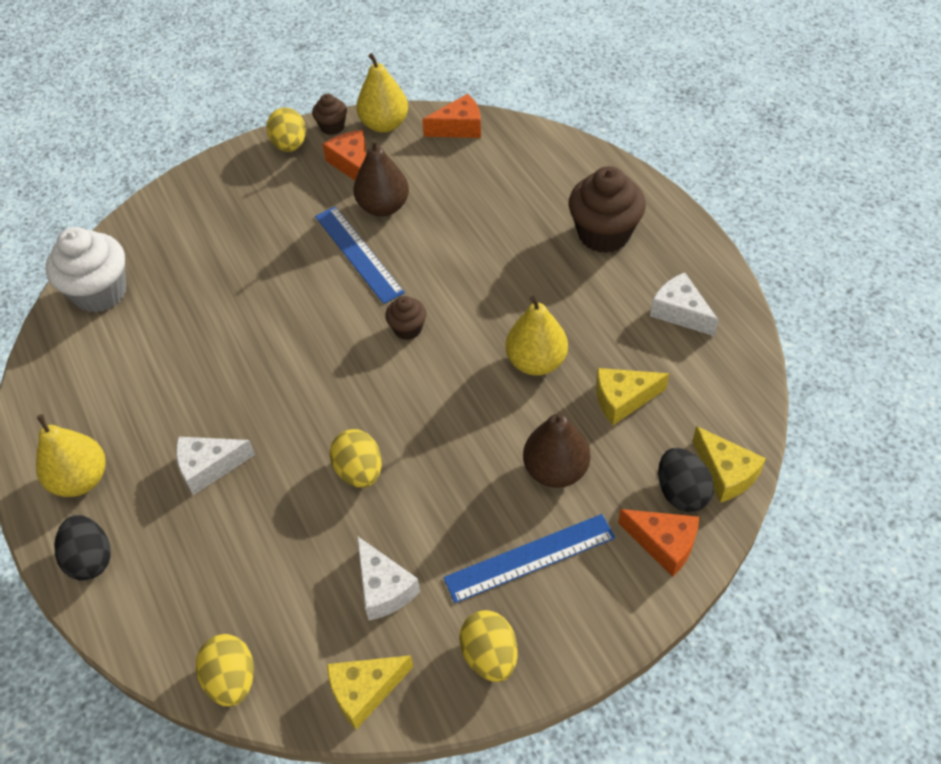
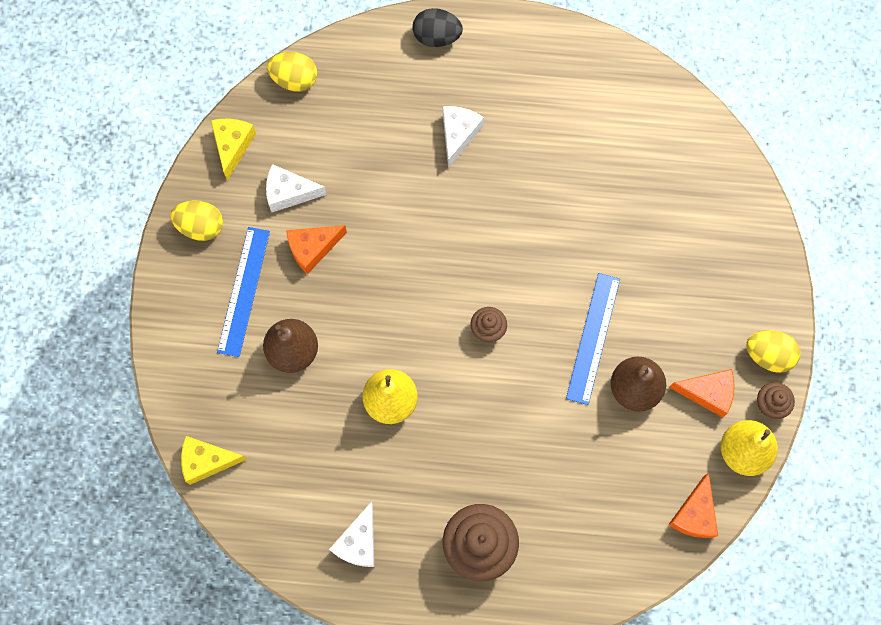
camera: 120 degrees right, 20 degrees up
yellow pear [36,414,106,497] -> none
white cupcake [46,227,126,313] -> none
blue ruler [315,207,405,304] -> blue ruler turned 75 degrees counterclockwise [566,273,620,405]
yellow egg [330,429,382,488] -> none
yellow cheese [596,368,669,425] -> none
orange cheese [618,509,699,577] -> orange cheese moved to [286,225,347,275]
white cheese [650,273,719,336] -> white cheese turned 120 degrees clockwise [329,502,374,567]
black egg [658,448,714,512] -> none

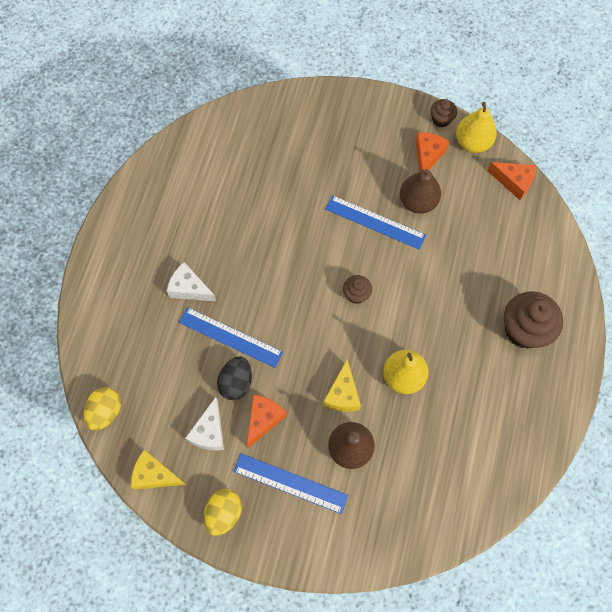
camera: 80 degrees left, 5 degrees down
yellow cheese [181,436,247,485] -> yellow cheese moved to [323,359,361,412]
orange cheese [286,225,347,275] -> orange cheese turned 135 degrees counterclockwise [247,395,287,448]
white cheese [329,502,374,567] -> none
black egg [413,8,463,47] -> black egg moved to [217,356,252,400]
yellow egg [746,330,800,373] -> none
none -> blue ruler [179,307,283,368]

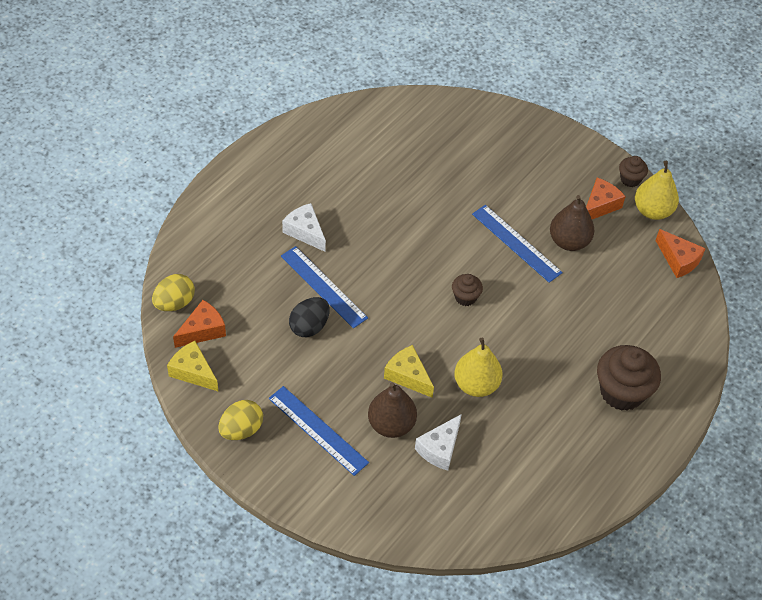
camera: 20 degrees right, 15 degrees down
white cheese [185,397,224,451] -> white cheese moved to [415,414,462,471]
orange cheese [247,395,287,448] -> orange cheese moved to [173,300,226,348]
yellow cheese [323,359,361,412] -> yellow cheese turned 105 degrees clockwise [384,345,434,398]

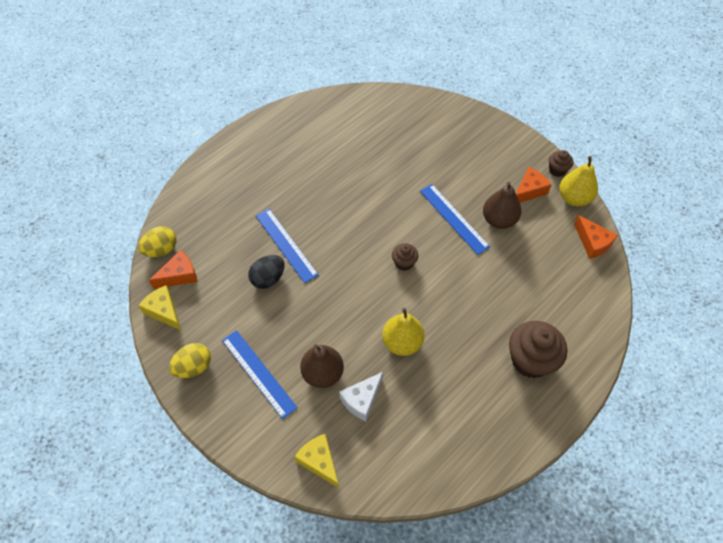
camera: 10 degrees right, 5 degrees up
white cheese [282,203,326,252] -> none
yellow cheese [384,345,434,398] -> yellow cheese moved to [294,434,339,488]

